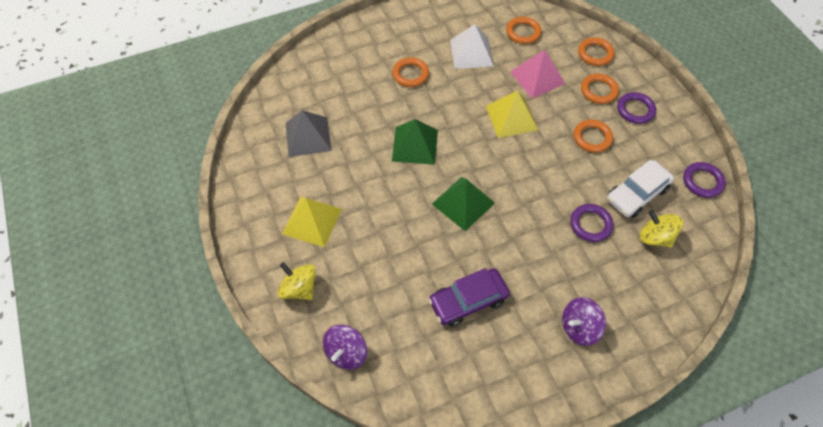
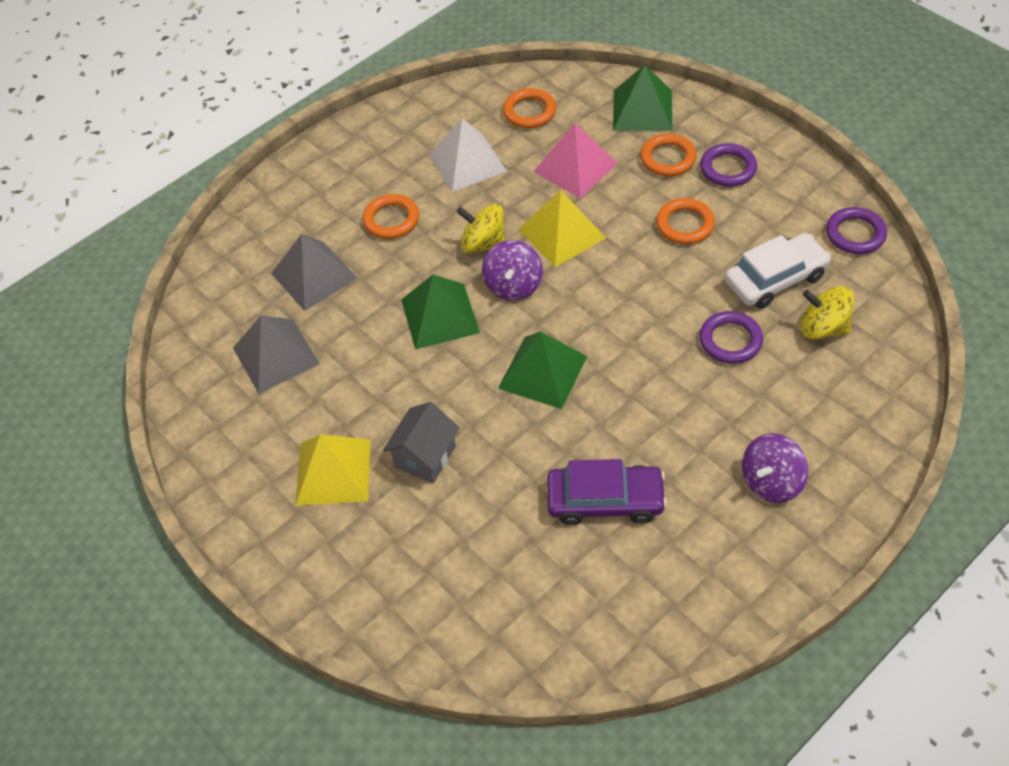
camera: 15 degrees left, 5 degrees down
yellow spinning top [278,262,316,300] -> yellow spinning top moved to [457,204,506,253]
purple spinning top [323,325,367,370] -> purple spinning top moved to [482,240,543,301]
purple car [429,268,510,327] -> purple car turned 135 degrees counterclockwise [547,459,667,525]
orange ring [578,37,615,66] -> green pyramid [613,65,672,131]
white car [607,160,674,218] -> white car turned 150 degrees counterclockwise [724,233,831,309]
none -> grey pyramid [271,234,358,311]
none -> grey house [383,402,460,483]

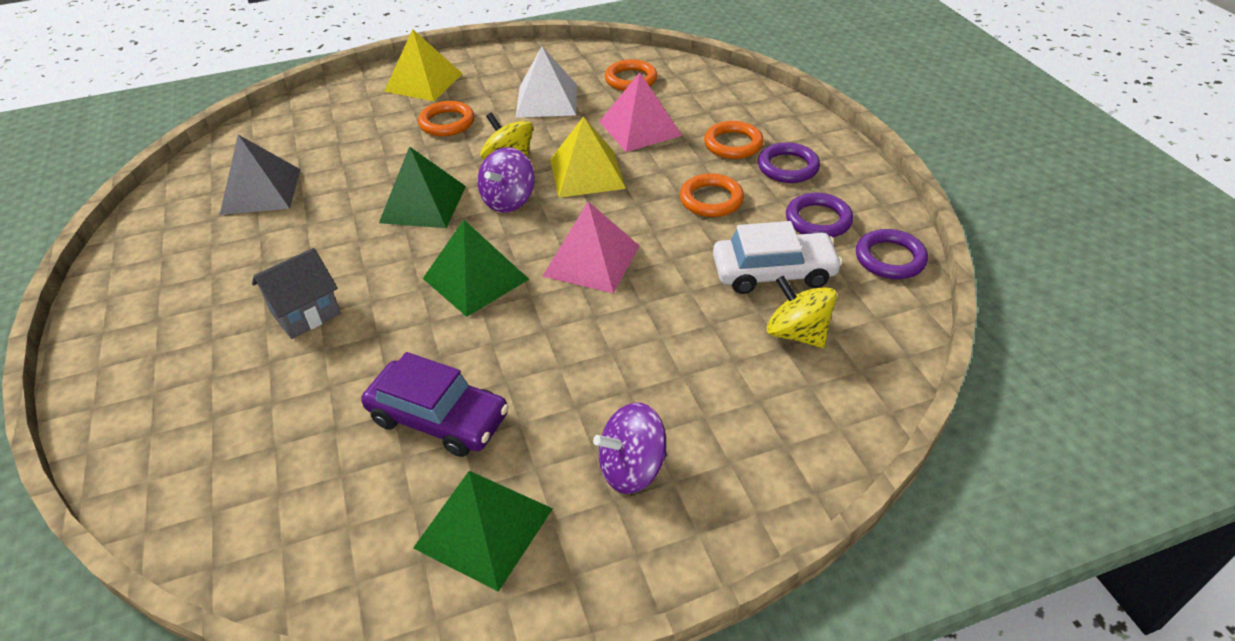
camera: 20 degrees right, 10 degrees down
grey pyramid [271,234,358,311] -> none
yellow pyramid [296,434,371,505] -> yellow pyramid moved to [384,29,463,101]
green pyramid [613,65,672,131] -> green pyramid moved to [413,471,553,592]
purple ring [699,311,763,364] -> purple ring moved to [786,193,853,237]
none -> pink pyramid [542,202,639,293]

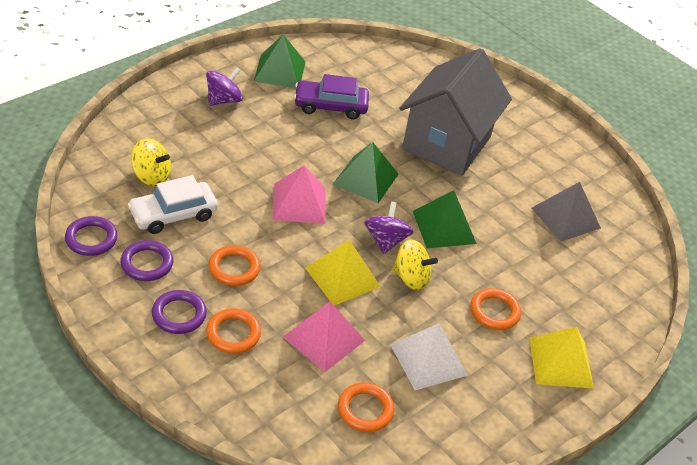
camera: 150 degrees right, 0 degrees up
grey house [252,248,341,339] -> grey house [399,48,512,176], size x2.23

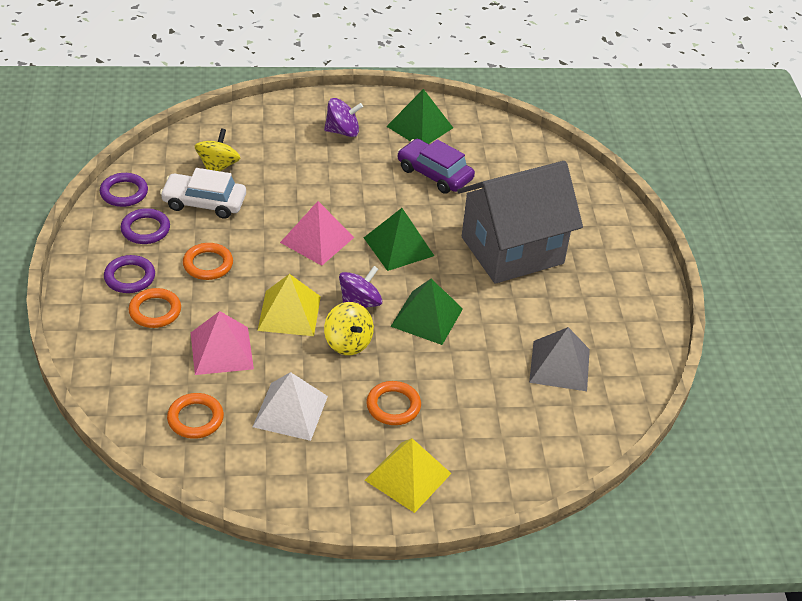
camera: 40 degrees right, 0 degrees up
yellow spinning top [131,138,171,186] -> yellow spinning top turned 135 degrees counterclockwise [195,128,240,171]

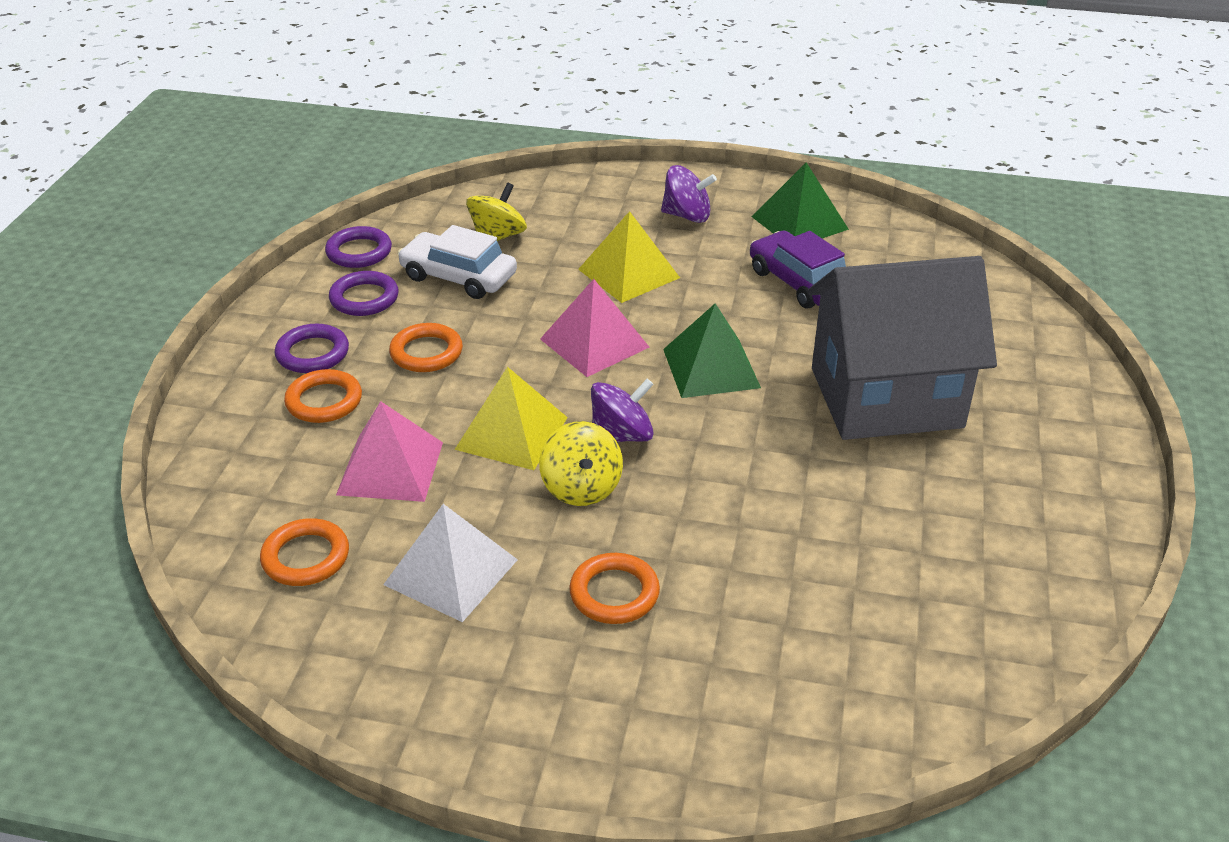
camera: 20 degrees right, 5 degrees down
yellow pyramid [365,438,452,513] -> yellow pyramid moved to [578,211,680,303]
green pyramid [390,279,463,345] -> none
grey pyramid [529,327,590,391] -> none

